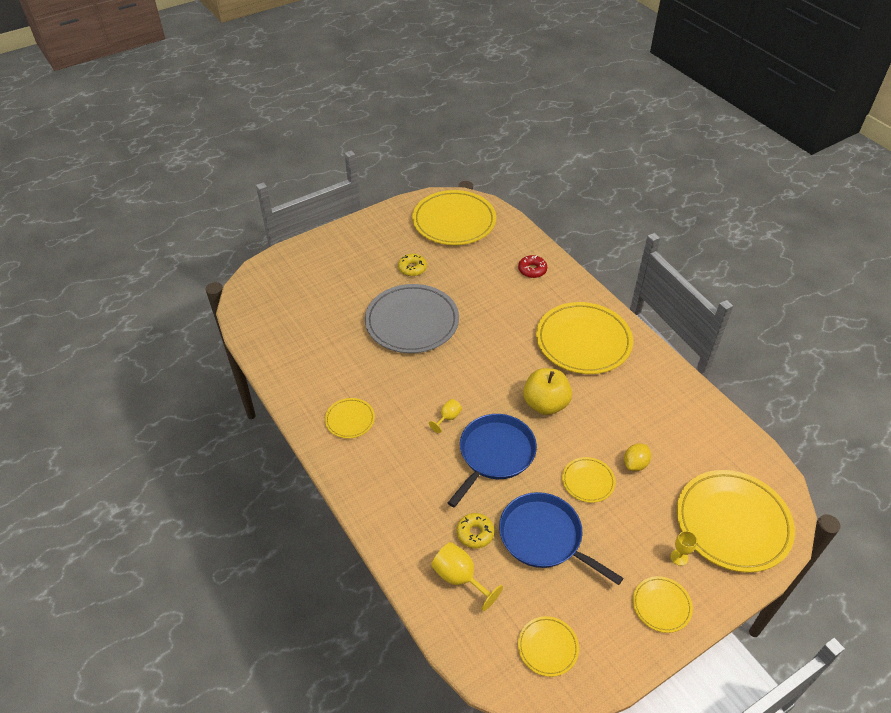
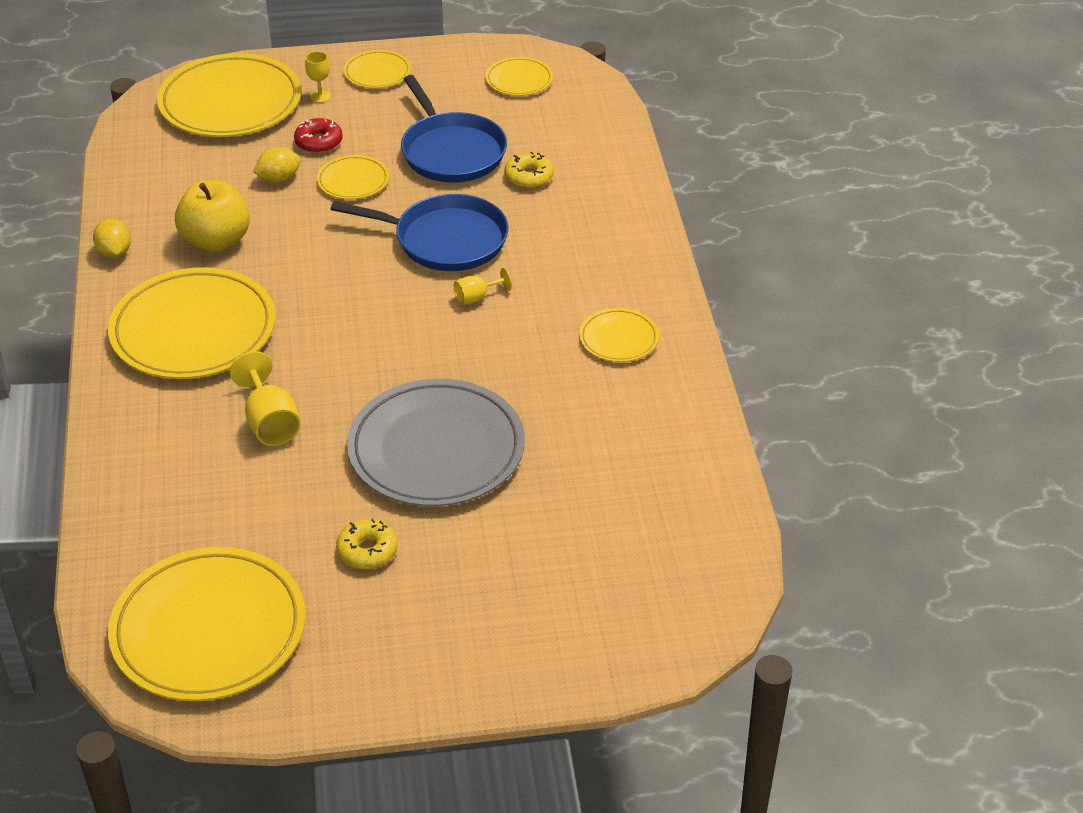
camera: 155 degrees left, 5 degrees down
yellow goblet [431,542,503,611] -> yellow goblet moved to [230,351,300,446]
blue pan [448,414,537,508] -> blue pan turned 135 degrees counterclockwise [331,194,509,271]
red donut [518,255,547,278] -> red donut moved to [294,118,343,153]
yellow apple [523,368,572,415] -> yellow apple moved to [175,180,250,252]
none -> yellow lemon [93,218,131,258]

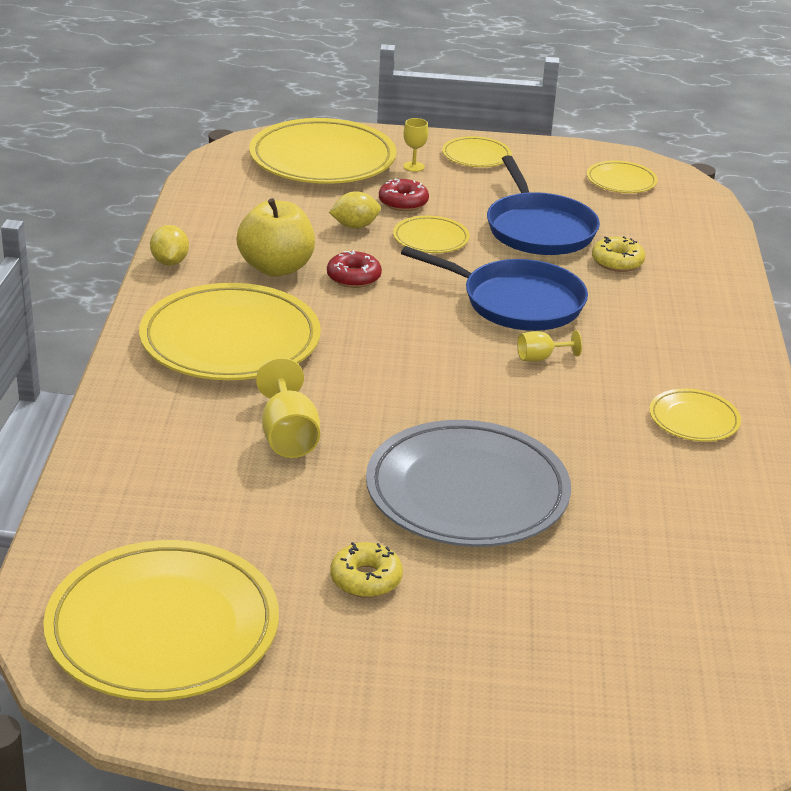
camera: 10 degrees right, 10 degrees down
none -> red donut [327,250,382,288]

